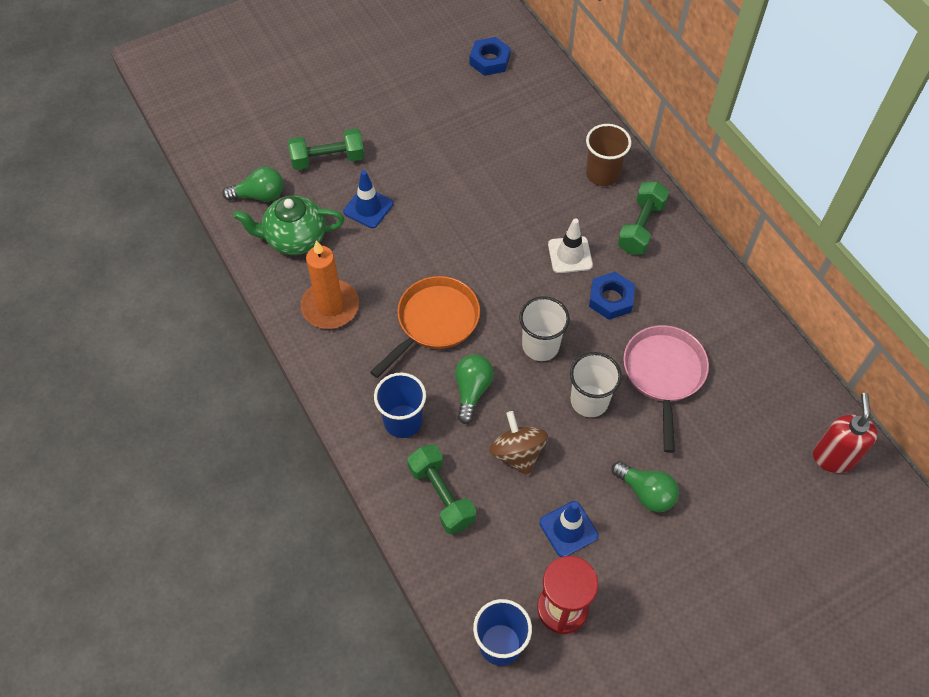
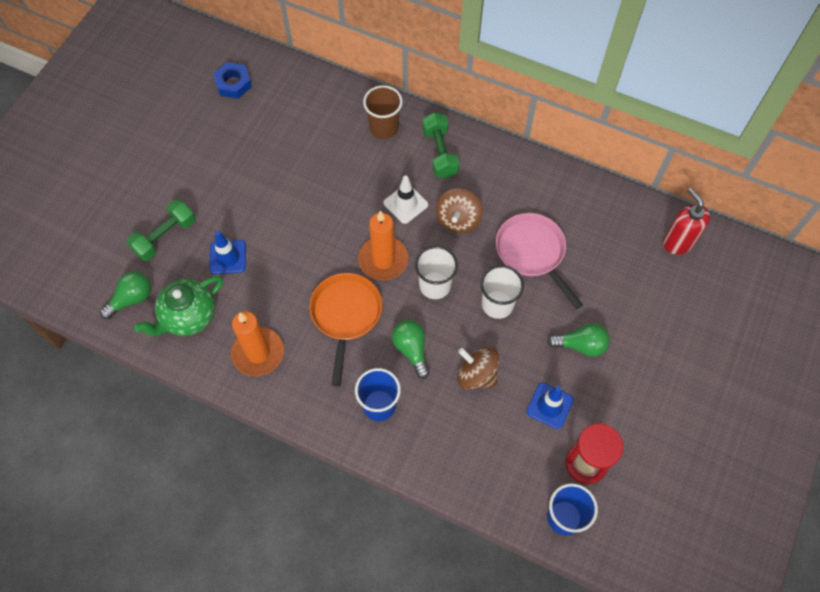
camera: 35 degrees left, 5 degrees up
green dumbbell [407,444,476,534] -> none
blue nut [589,272,635,320] -> brown spinning top [436,188,483,233]
none -> orange candle [358,211,409,281]

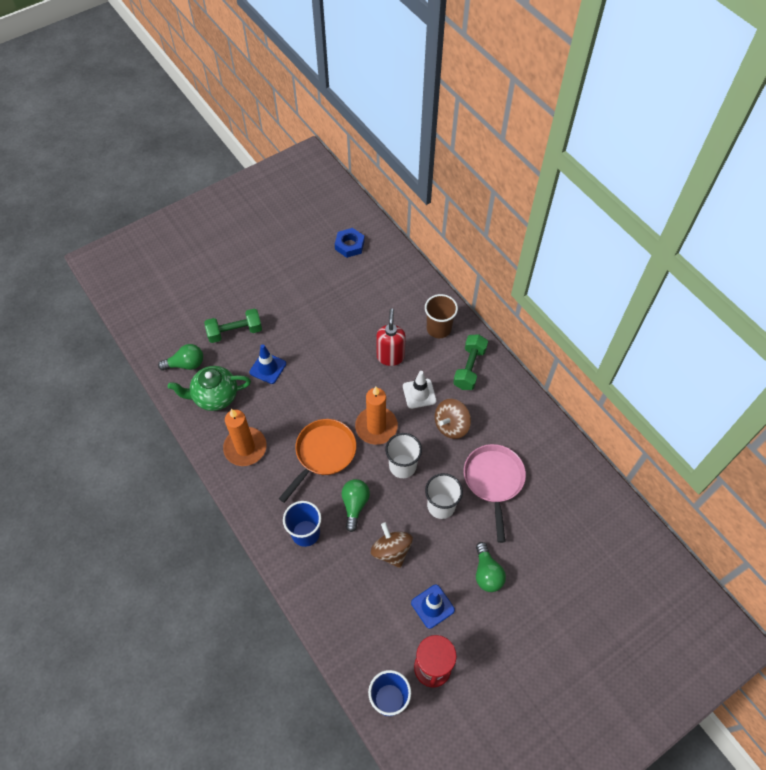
camera: 30 degrees right, 5 degrees down
green light bulb [547,324,610,357] -> green light bulb turned 45 degrees clockwise [476,542,506,592]
red soap dispenser [663,188,710,255] -> red soap dispenser moved to [376,309,406,366]

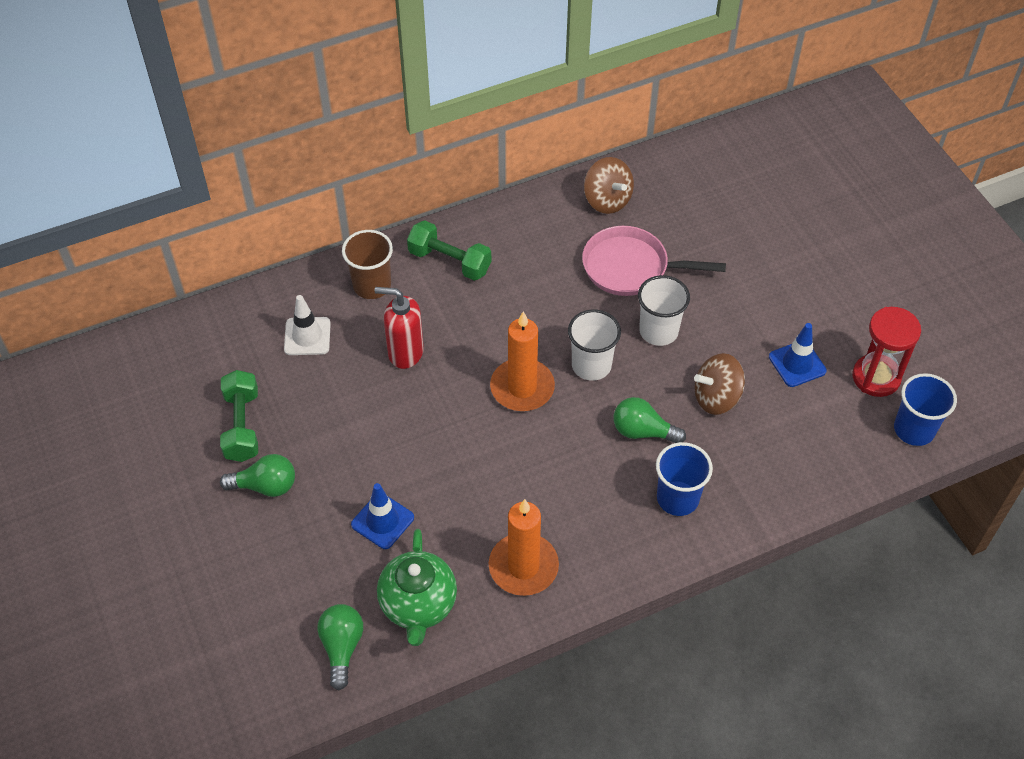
camera: 80 degrees left, 5 degrees down
green dumbbell [204,308,262,343] -> green dumbbell moved to [220,370,258,462]
orange pan [279,419,356,503] -> none
blue nut [335,228,365,258] -> none
white traffic cone [403,371,436,409] -> white traffic cone moved to [284,295,331,355]
brown spinning top [435,399,471,439] -> brown spinning top moved to [584,157,634,214]
green light bulb [476,542,506,592] -> green light bulb moved to [220,454,295,497]

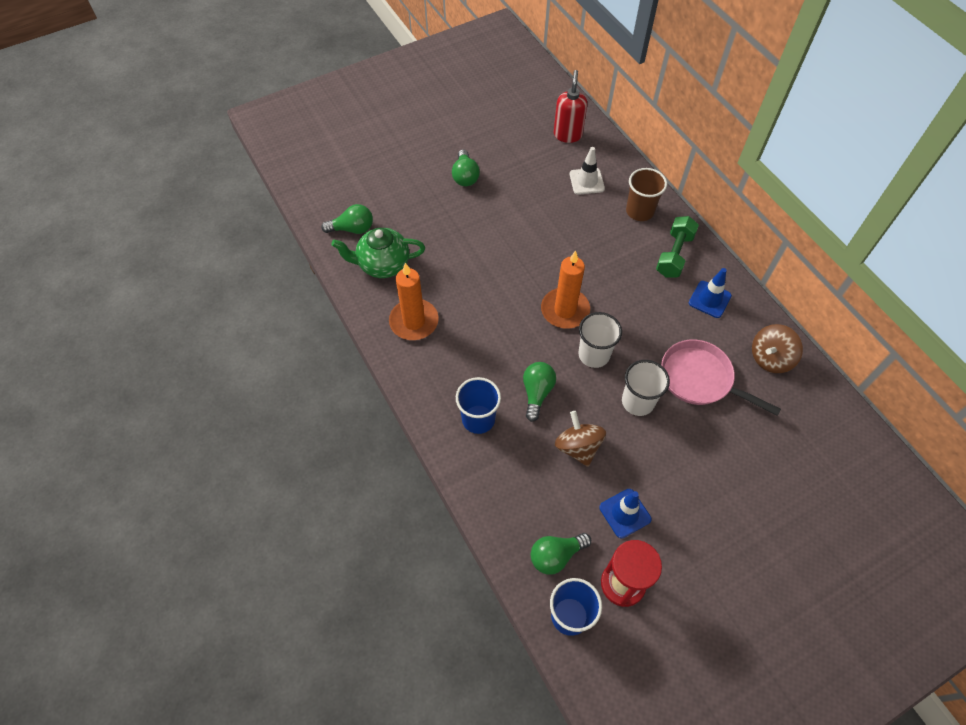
camera: 85 degrees right, 5 degrees up
green dumbbell [220,370,258,462] -> none
blue traffic cone [351,483,414,549] -> blue traffic cone moved to [689,268,732,318]
red soap dispenser [375,287,424,369] -> red soap dispenser moved to [554,70,587,143]
pink pan [582,226,726,296] -> pink pan turned 60 degrees counterclockwise [661,339,781,416]
none -> green light bulb [531,533,591,575]

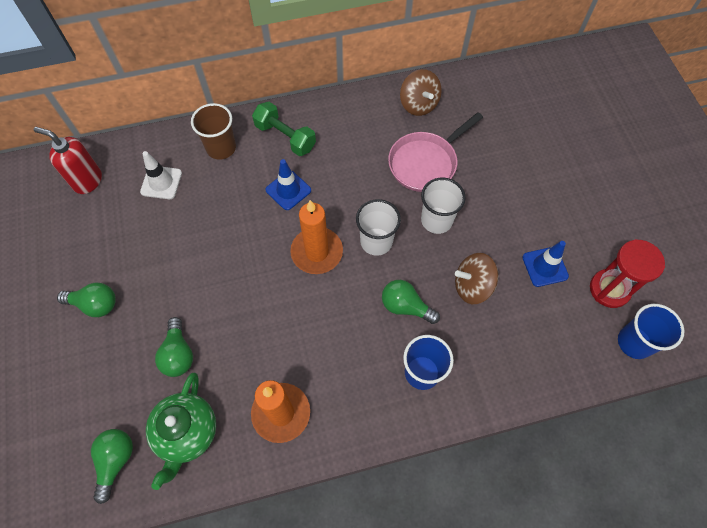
camera: 75 degrees left, 5 degrees up
green light bulb [531,533,591,575] -> green light bulb moved to [155,317,193,377]
blue traffic cone [689,268,732,318] -> blue traffic cone moved to [265,159,311,210]

